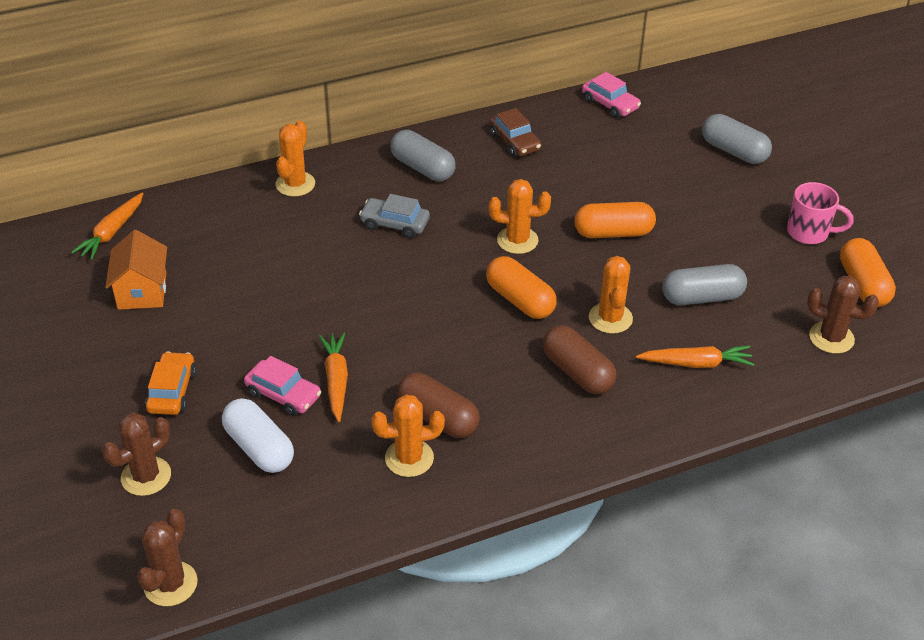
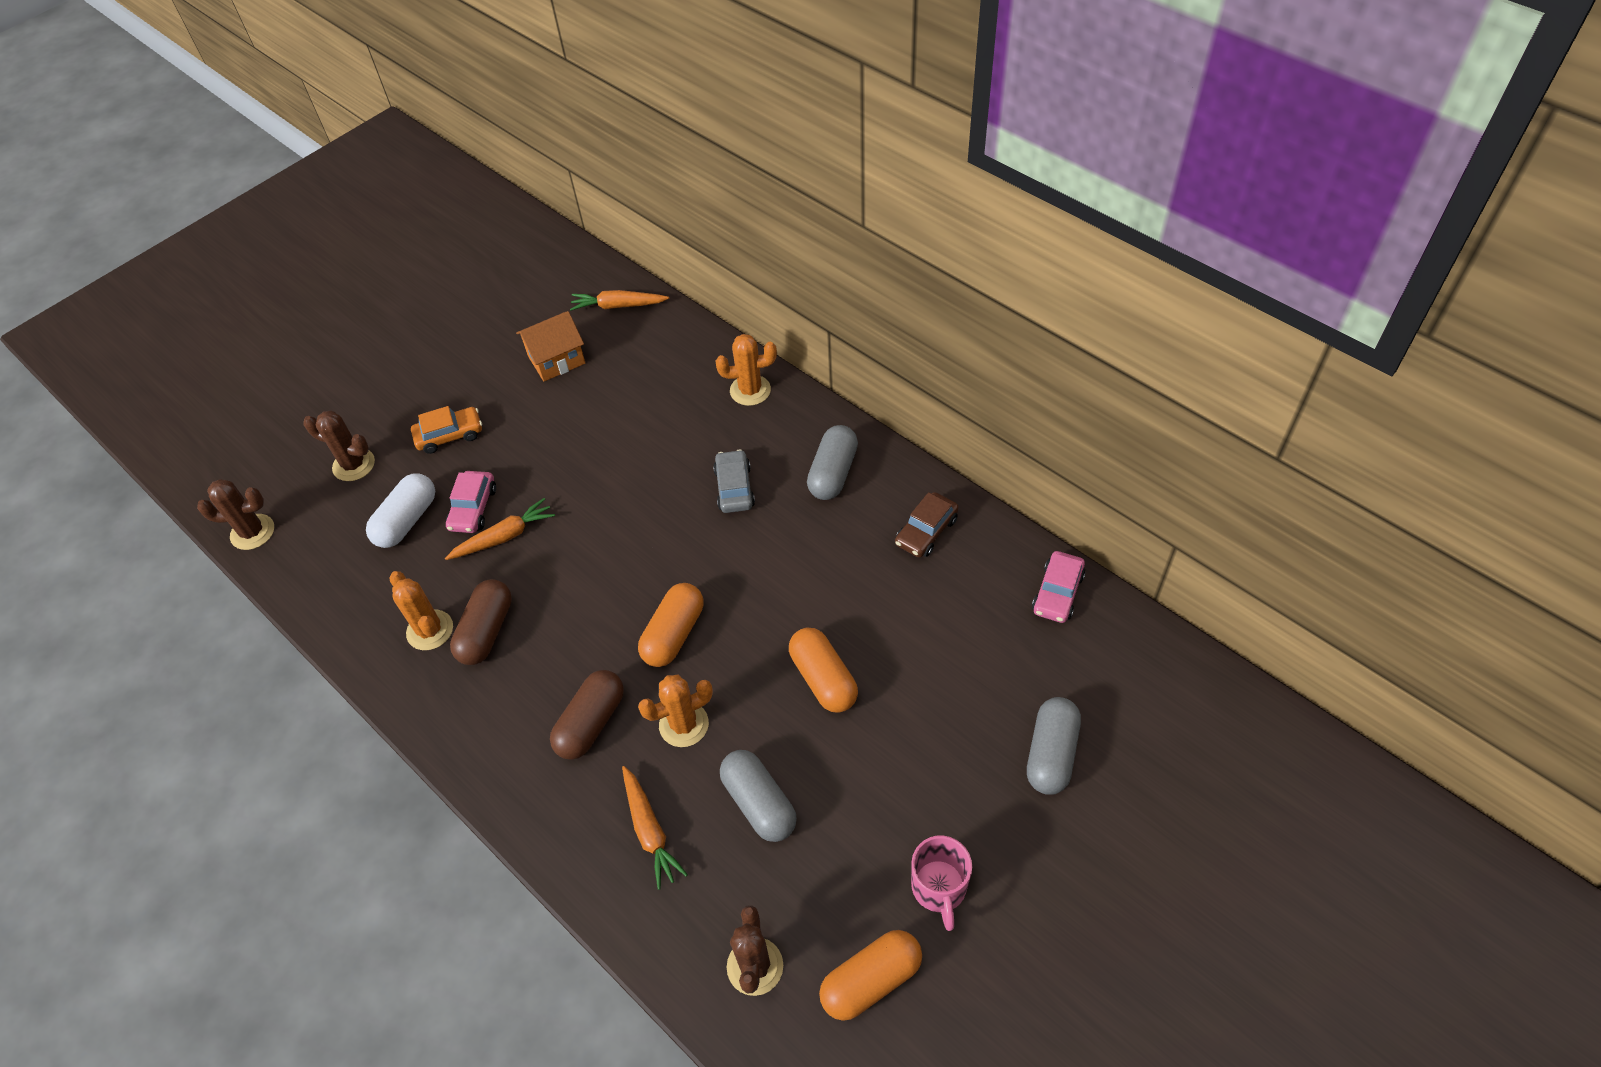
camera: 70 degrees right, 10 degrees up
orange cactus [489,179,551,254] -> none

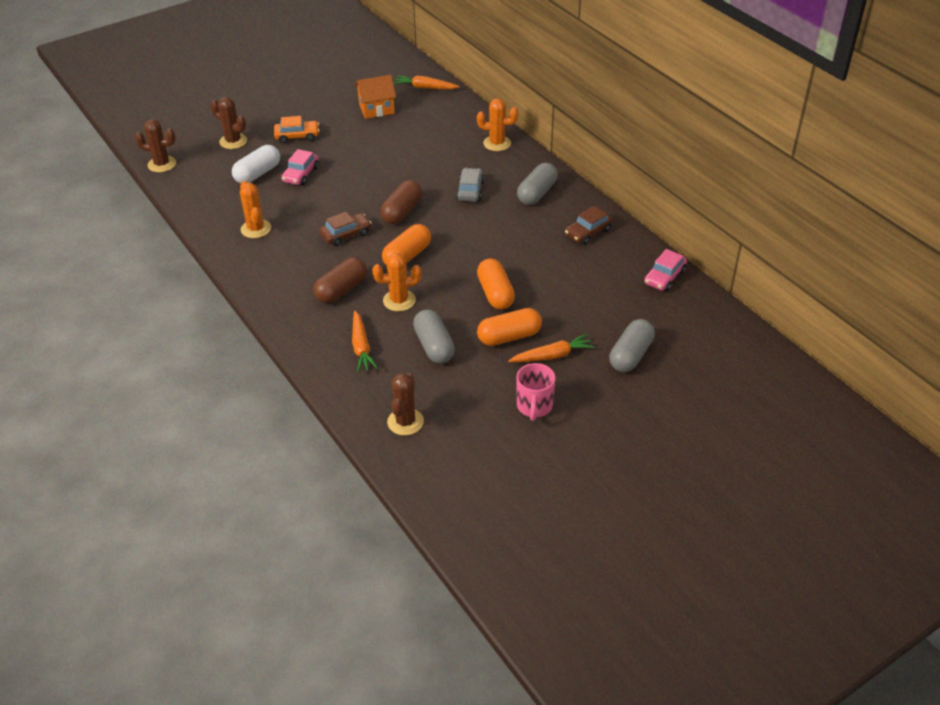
camera: 10 degrees right, 10 degrees down
orange carrot [445,498,555,560] -> orange carrot moved to [508,334,595,362]
brown capsule [450,579,512,665] -> brown capsule moved to [380,180,422,224]
orange capsule [819,930,922,1021] -> orange capsule moved to [477,308,542,346]
none -> brown car [319,212,372,246]

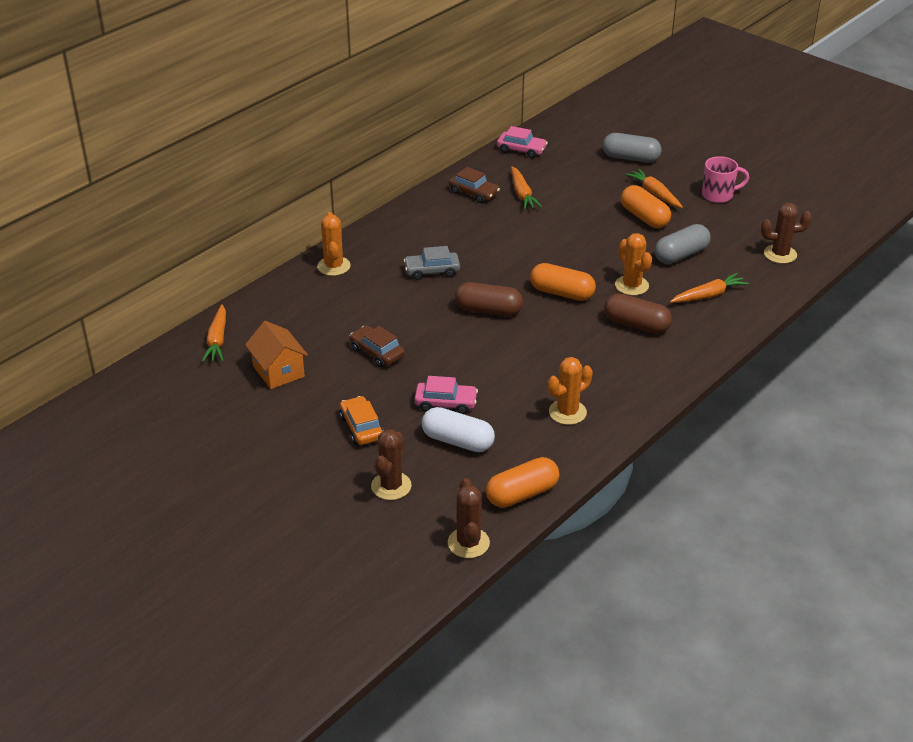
camera: 105 degrees left, 5 degrees down
brown car [319,212,372,246] -> brown car moved to [350,325,405,367]
orange capsule [477,258,515,310] -> orange capsule moved to [486,457,559,508]
grey capsule [517,163,558,205] -> none
none -> orange carrot [511,166,542,210]

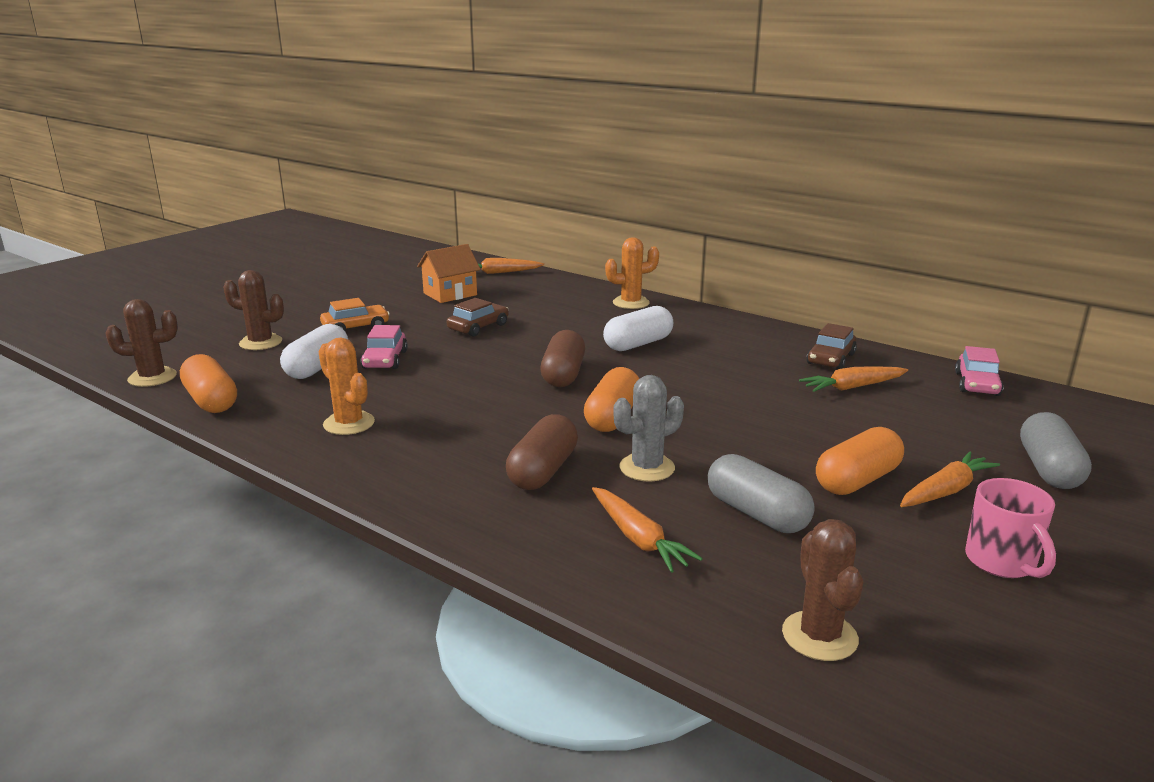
camera: 85 degrees right, 15 degrees down
grey car [404,246,460,280] -> white capsule [603,306,673,351]
orange cactus [615,233,652,296] -> grey cactus [614,375,684,482]

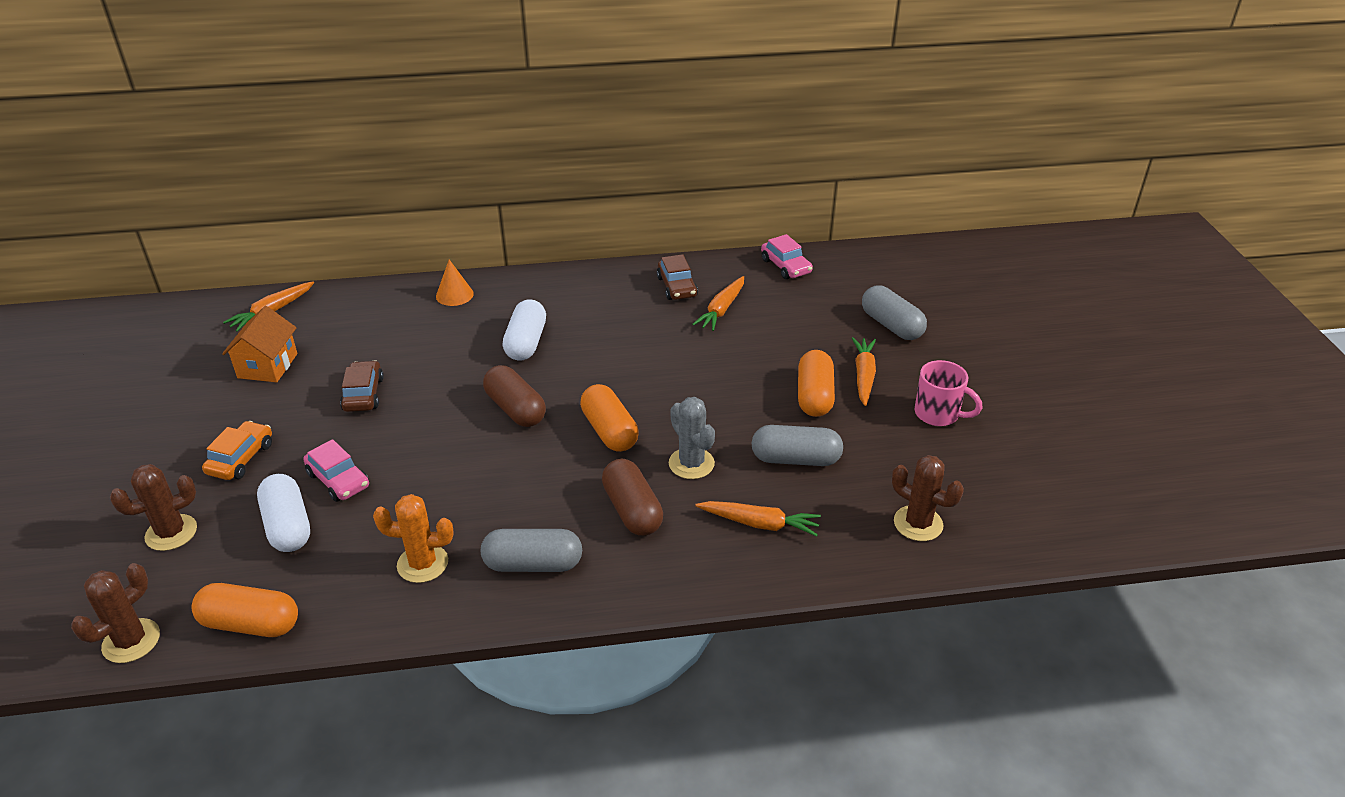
camera: 45 degrees left, 15 degrees up
orange cactus [605,237,659,309] -> orange cone [436,260,474,306]
grey cactus [614,375,684,482] -> grey cactus turned 45 degrees counterclockwise [669,397,715,479]
none -> grey capsule [481,529,582,572]

